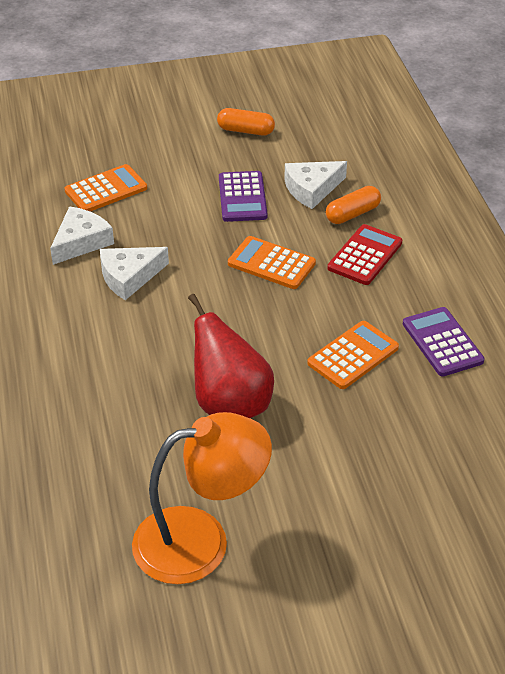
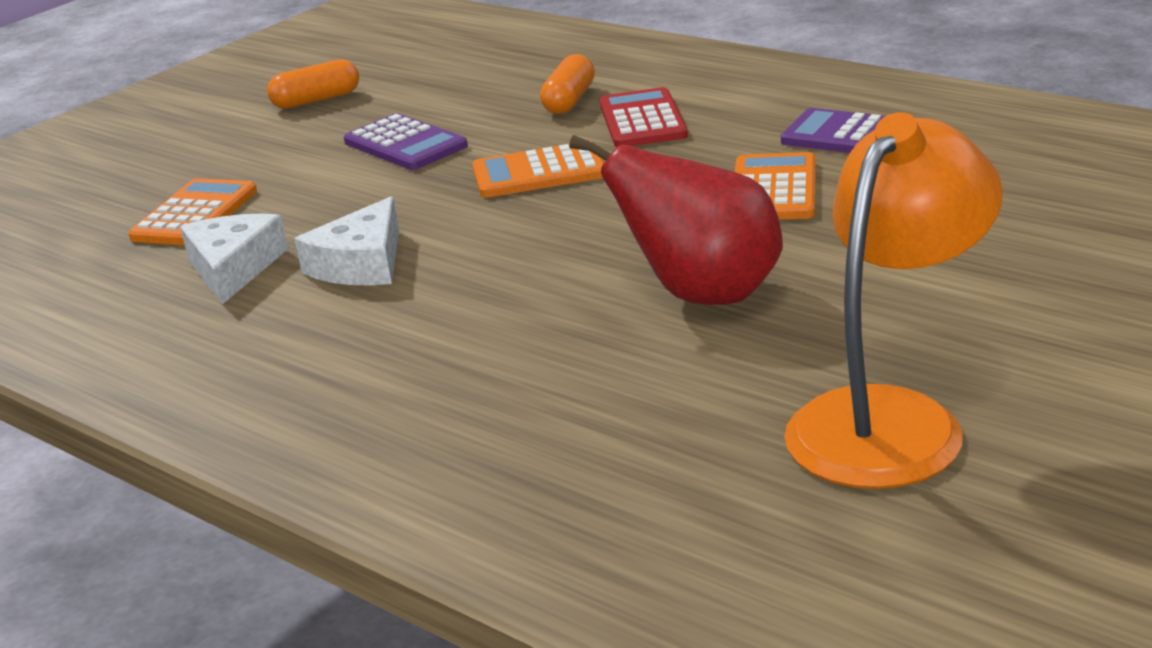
camera: 35 degrees left, 15 degrees down
white cheese [284,161,347,209] -> none

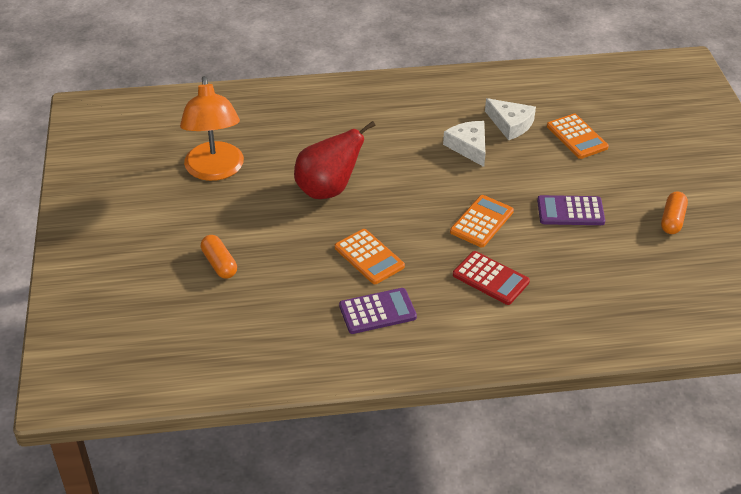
camera: 130 degrees right, 15 degrees up
orange capsule [540,54,595,114] -> orange capsule moved to [201,235,237,279]

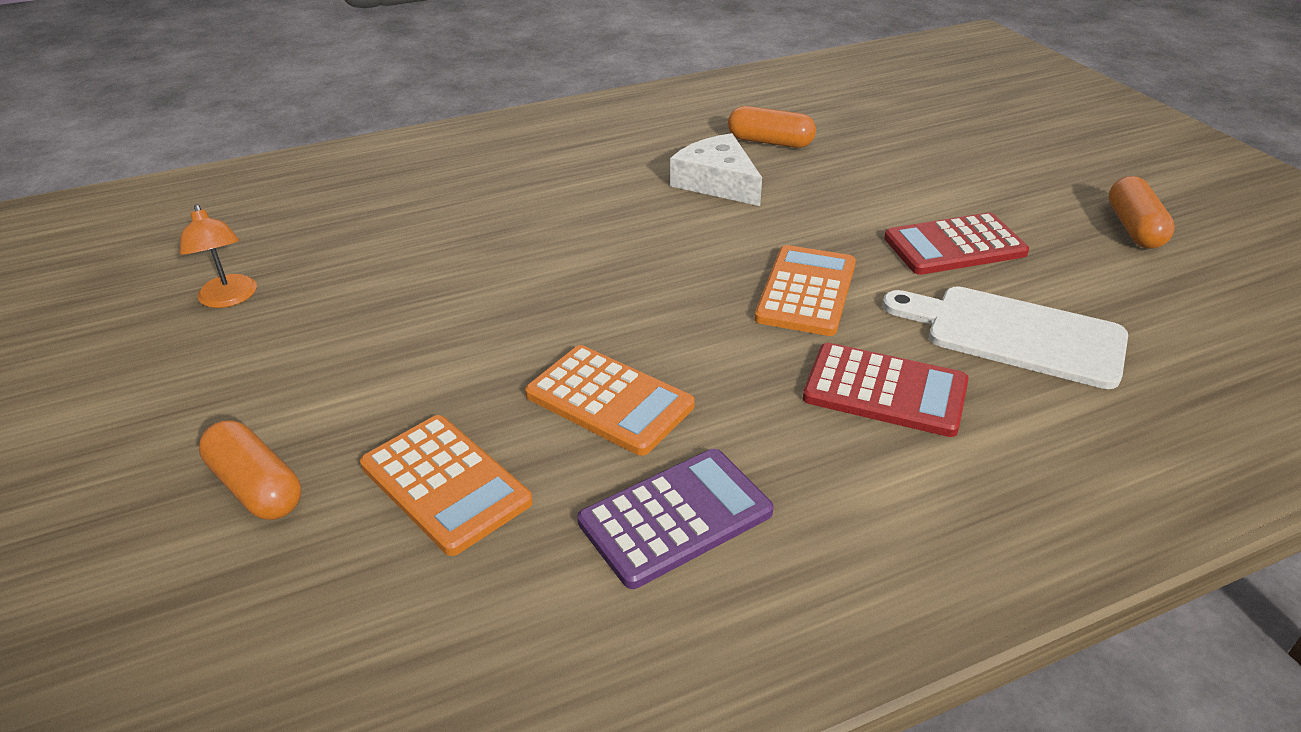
camera: 15 degrees left, 5 degrees down
orange lamp [180,76,244,181] -> orange lamp [180,204,257,308], size x0.45
red pear [294,121,376,199] -> none
white cheese [485,98,536,140] -> orange capsule [728,106,816,148]
purple calculator [537,195,605,225] -> red calculator [884,213,1029,275]
orange calculator [547,114,609,159] -> orange calculator moved to [360,415,533,556]
none -> white cutting board [882,286,1128,389]

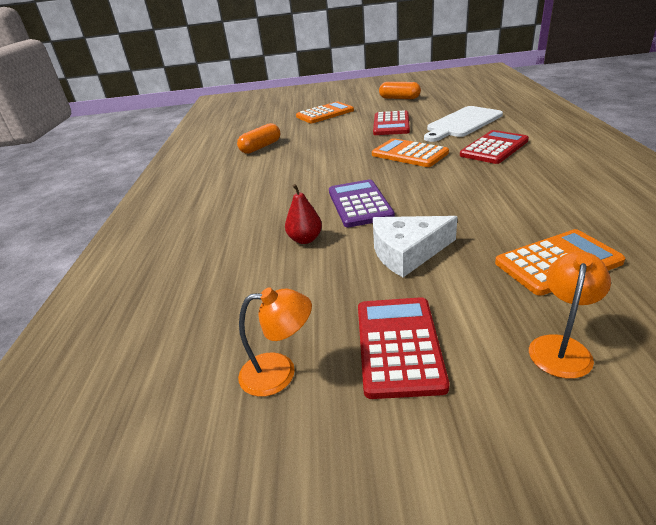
camera: 65 degrees left, 5 degrees down
orange capsule [199,420,301,520] -> orange lamp [529,251,611,379]
orange calculator [525,345,695,456] -> orange calculator moved to [296,102,354,123]
purple calculator [578,449,773,589] -> purple calculator moved to [329,179,395,227]
white cheese [670,133,762,206] -> white cheese moved to [373,216,458,277]
none -> red pear [285,184,322,244]
none -> red calculator [358,297,449,399]

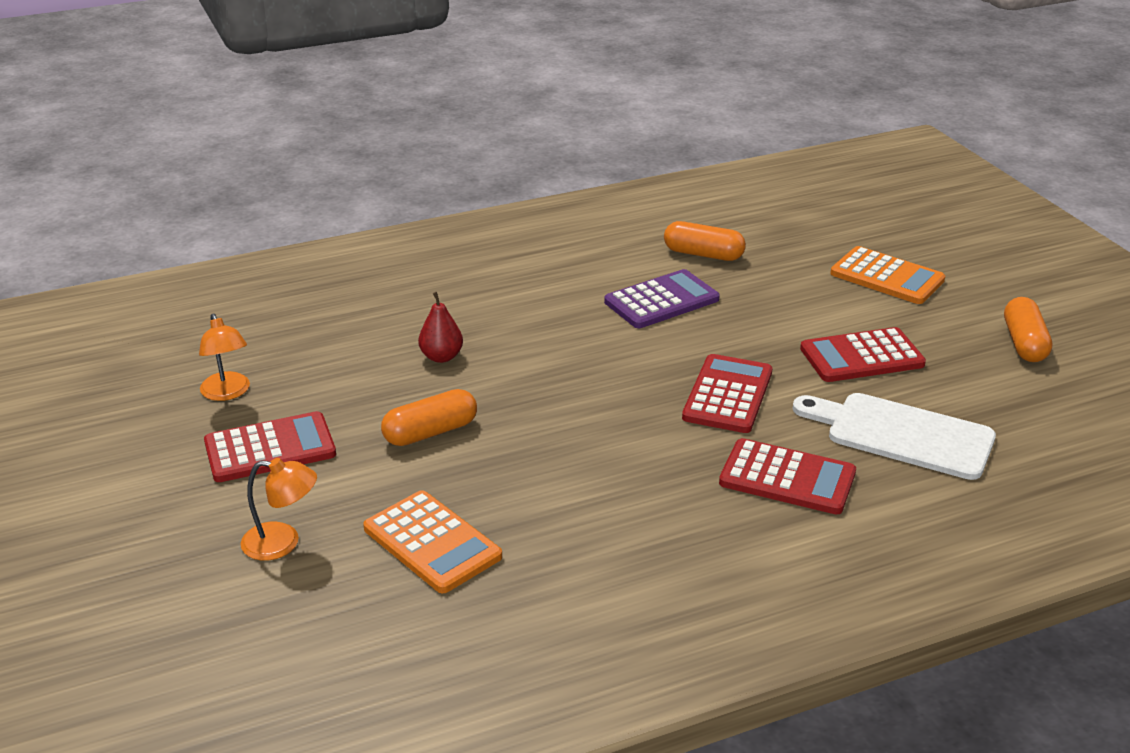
camera: 65 degrees right, 0 degrees up
purple calculator [329,179,395,227] -> purple calculator moved to [604,269,720,328]
orange calculator [372,138,449,167] -> red calculator [682,354,772,433]
white cheese [373,216,458,277] -> orange capsule [381,389,477,446]

